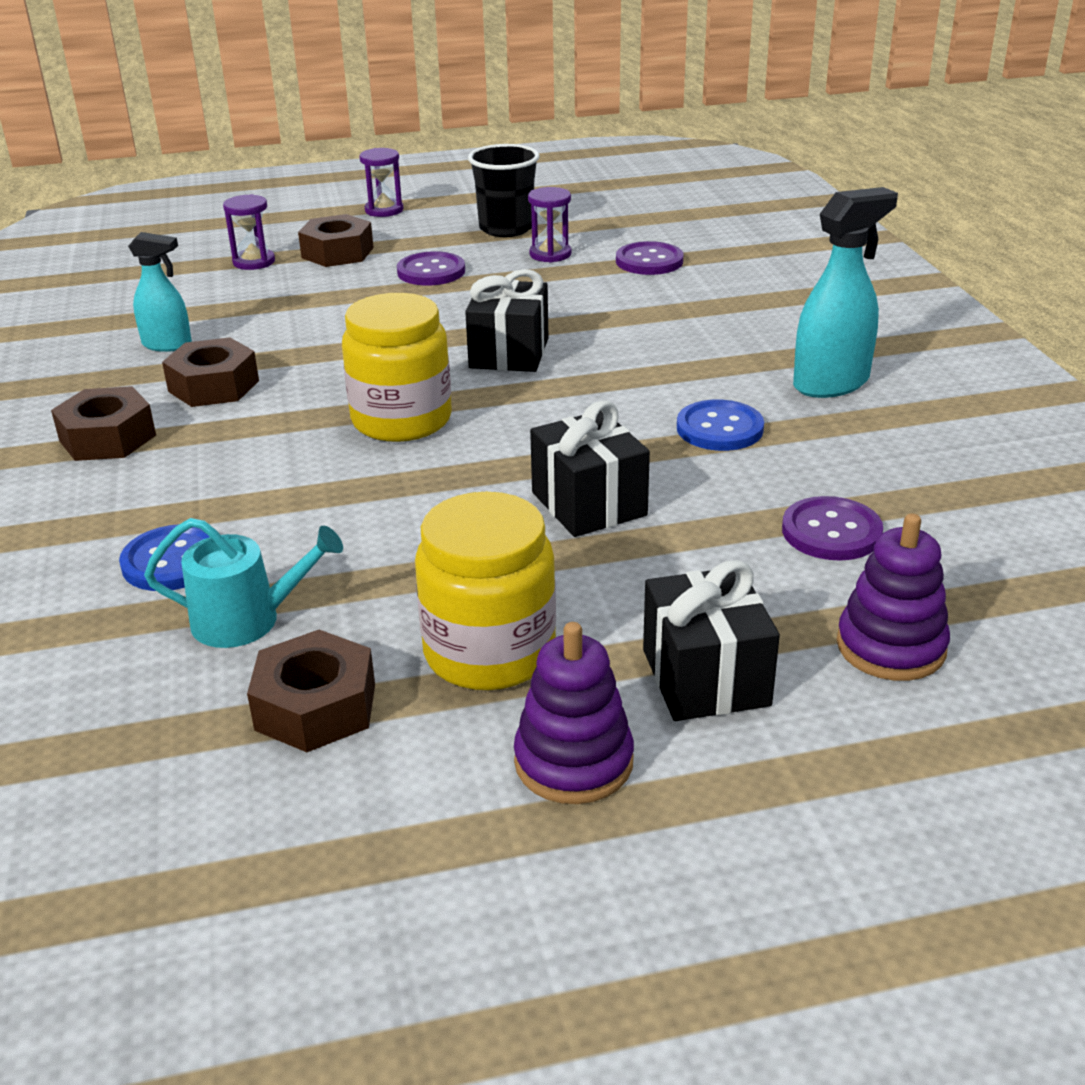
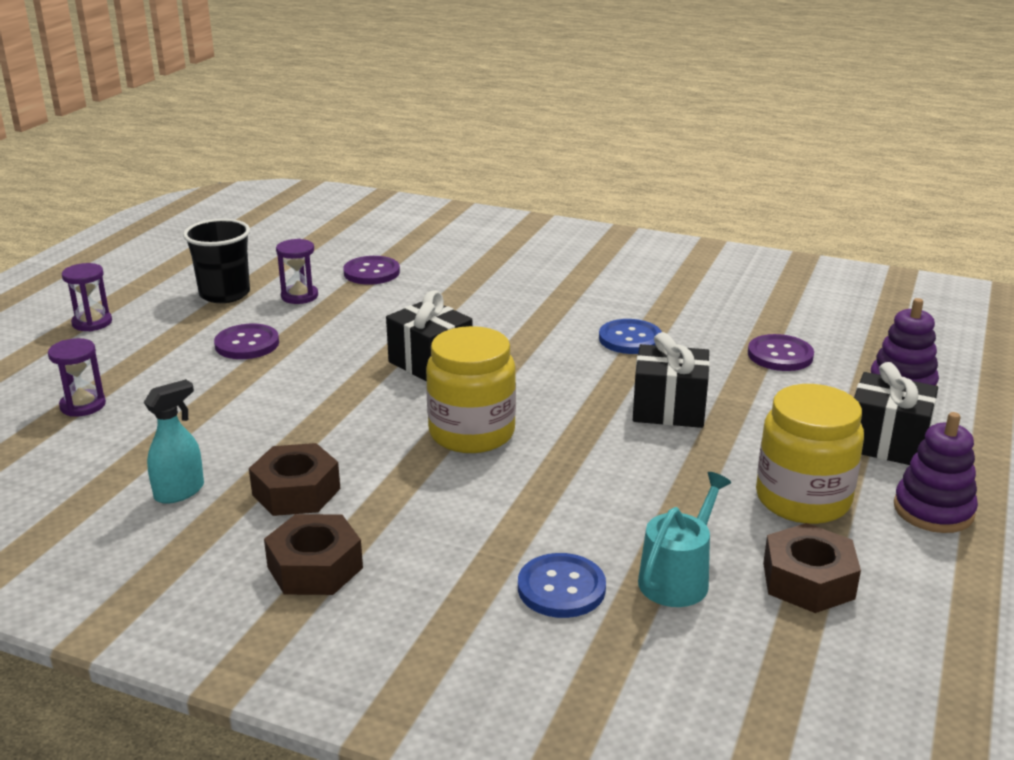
camera: 55 degrees left, 5 degrees down
brown nut [298,214,374,267] -> none
turquoise spray bottle [793,187,898,398] -> none

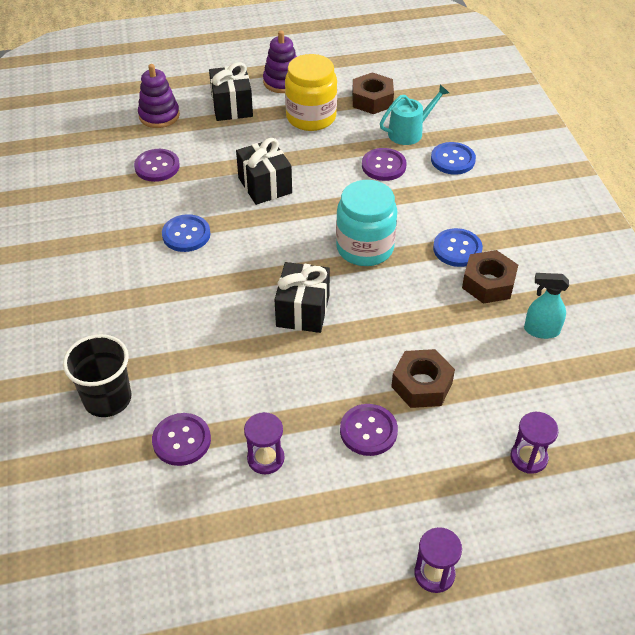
camera: 125 degrees left, 20 degrees up
black cup [183,219,250,303] -> black cup moved to [63,334,131,417]
brown nut [264,514,363,595] -> brown nut moved to [391,349,455,408]
yellow jar [426,326,516,453] -> turquoise jar [336,180,397,266]
turquoise watering can [638,472,731,607] -> turquoise watering can turned 150 degrees clockwise [380,85,449,145]
none -> purple button [362,148,407,181]
none -> blue button [433,228,483,267]

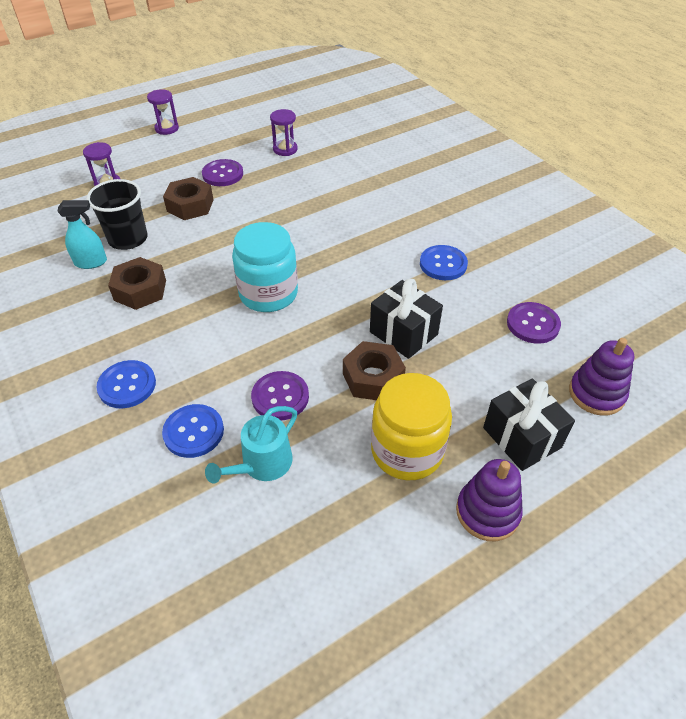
camera: 160 degrees right, 0 degrees up
black cup [63,334,131,417] -> black cup moved to [86,179,147,250]
purple button [152,413,211,466] -> none
black gift [274,262,330,333] -> none
brown nut [352,72,394,114] -> brown nut moved to [343,341,406,400]
blue button [433,228,483,267] -> blue button moved to [96,360,156,408]

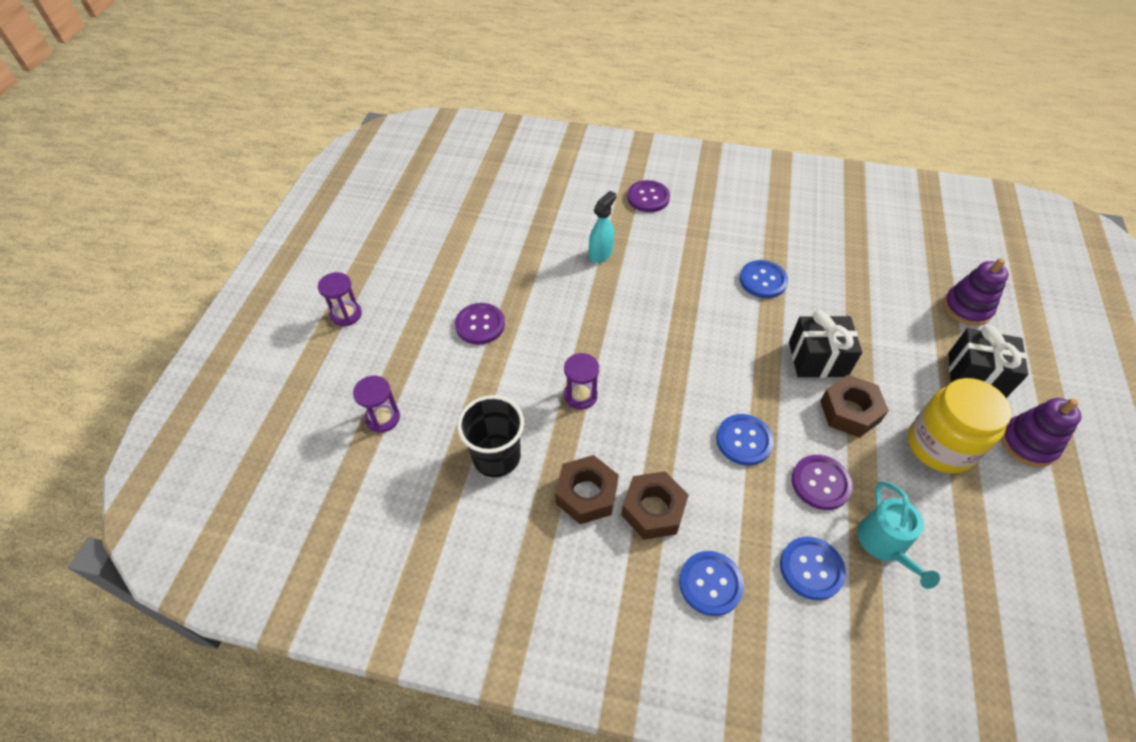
camera: 45 degrees left, 5 degrees up
turquoise spray bottle [57,200,107,269] -> turquoise spray bottle moved to [589,191,616,263]
brown nut [163,177,214,220] -> brown nut moved to [621,471,689,540]
turquoise jar [232,222,298,312] -> none
purple hourglass [270,109,298,156] -> purple hourglass moved to [564,353,599,410]
purple button [507,302,561,344] -> purple button moved to [627,180,670,212]
none -> blue button [716,414,774,466]

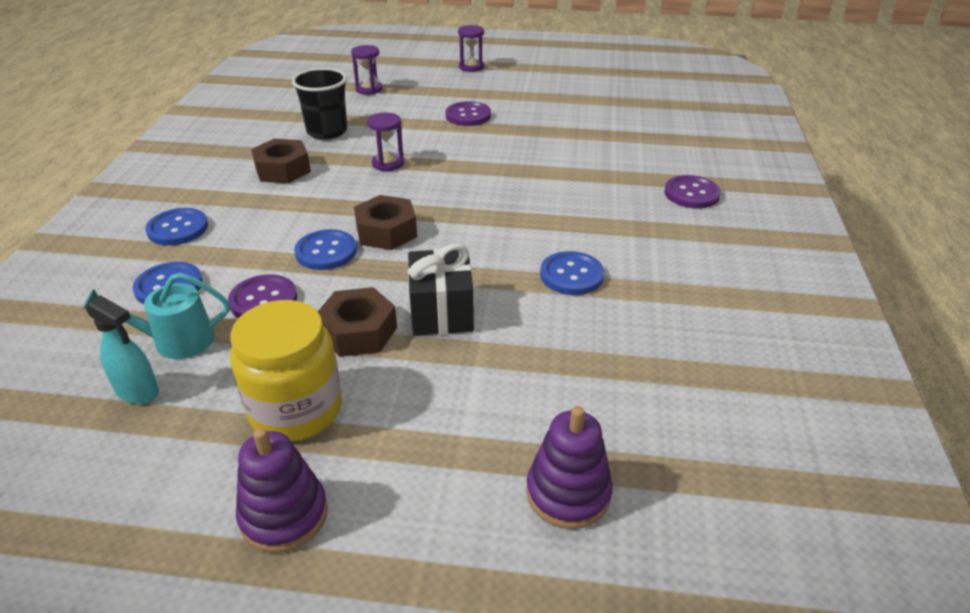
camera: 85 degrees right, 15 degrees down
turquoise spray bottle [589,191,616,263] -> turquoise spray bottle moved to [86,295,159,404]
brown nut [621,471,689,540] -> brown nut moved to [354,195,417,250]
black gift [948,325,1028,398] -> none

